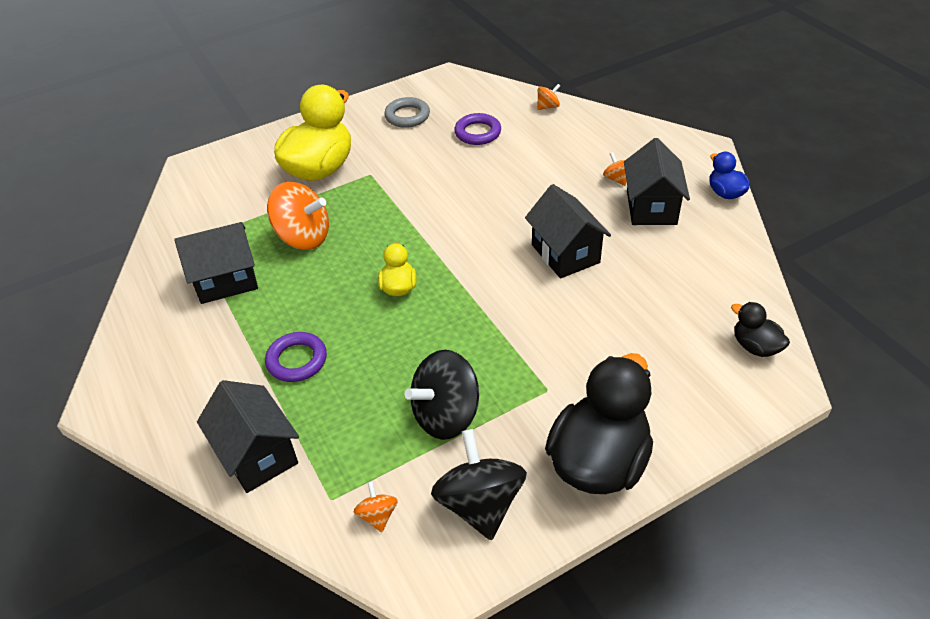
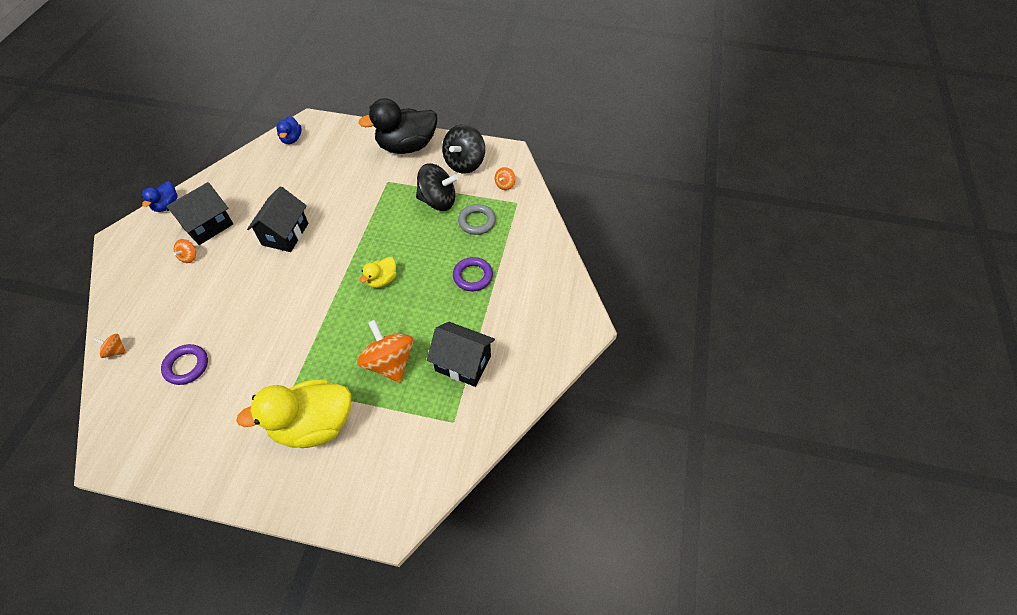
camera: 140 degrees left, 10 degrees up
black house [197,380,299,493] -> none
grey ring [384,97,430,128] -> grey ring moved to [458,204,496,235]
black duck [731,302,790,357] -> blue duck [276,116,302,144]

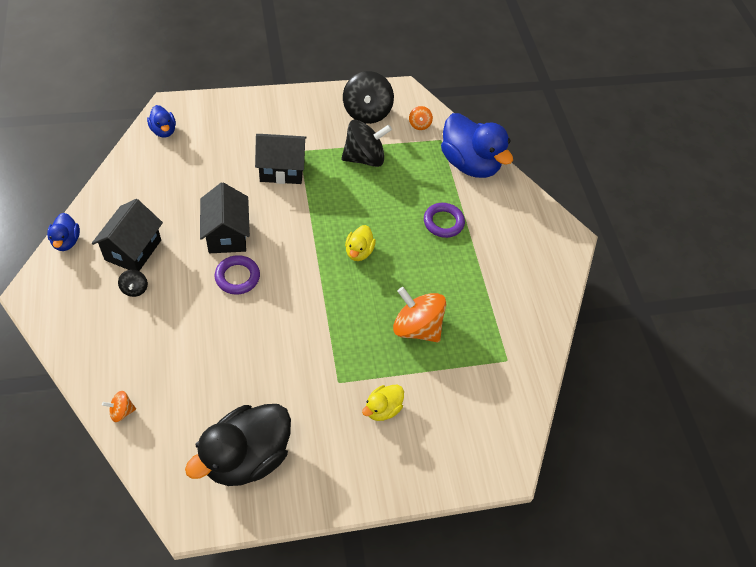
camera: 30 degrees left, 0 degrees up
purple ring [161,344,208,385] -> purple ring moved to [215,255,260,294]
orange spinning top [174,239,196,263] -> black spinning top [118,270,148,297]
yellow duck [236,379,351,448] -> yellow duck [362,385,404,421], size x0.48
black duck [358,98,437,154] -> black duck moved to [185,404,291,486]
black house [427,322,495,387] -> black house moved to [255,134,307,184]
grey ring [458,204,496,235] -> none
none -> blue duck [441,113,513,178]

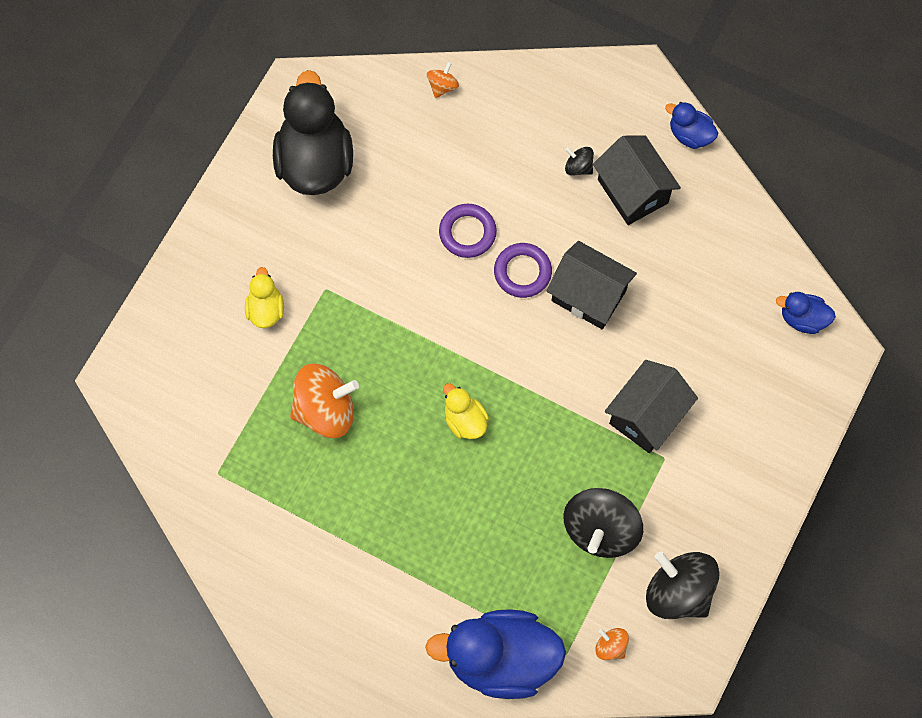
camera: 135 degrees right, 15 degrees up
purple ring [424,203,465,238] -> purple ring moved to [439,204,497,258]

